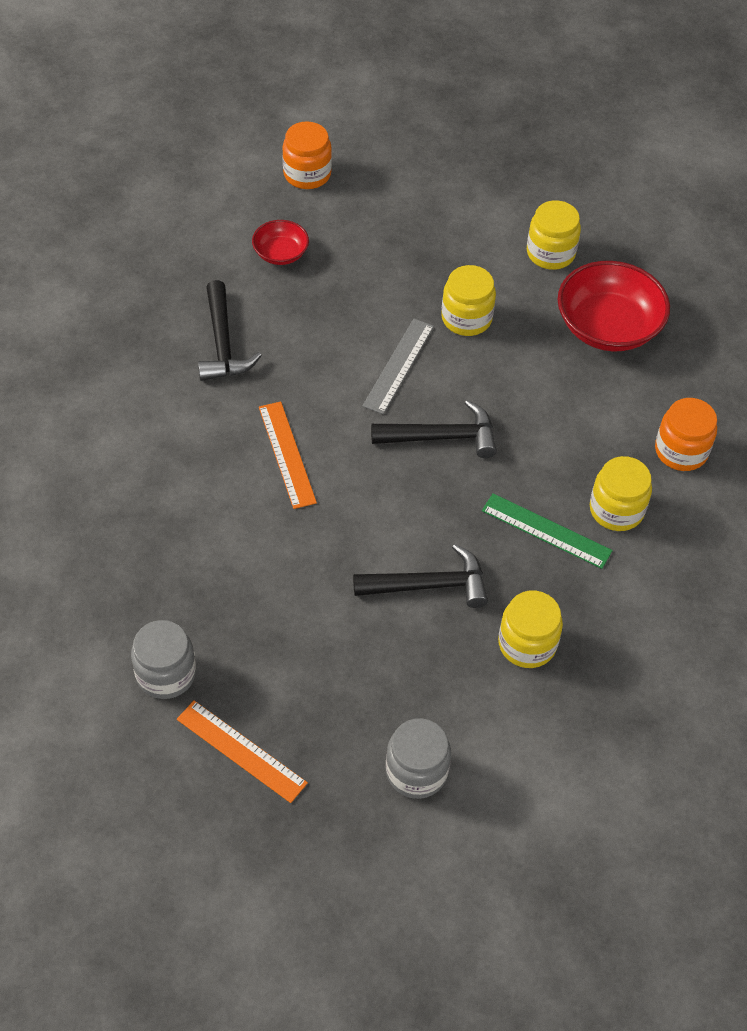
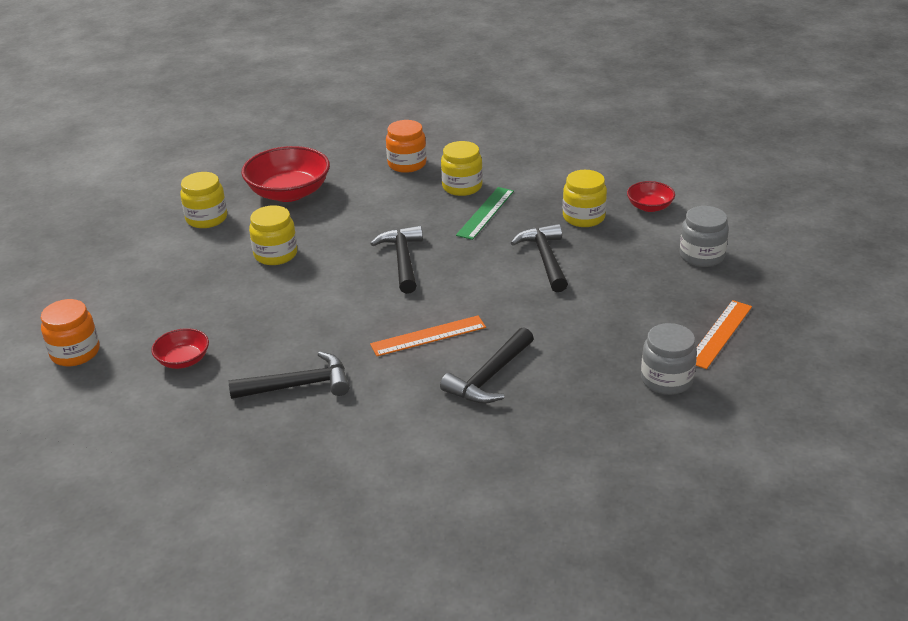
camera: 90 degrees left, 20 degrees down
grey ruler [362,319,434,414] -> none
none -> black hammer [440,327,534,404]
none -> red bowl [627,181,675,212]

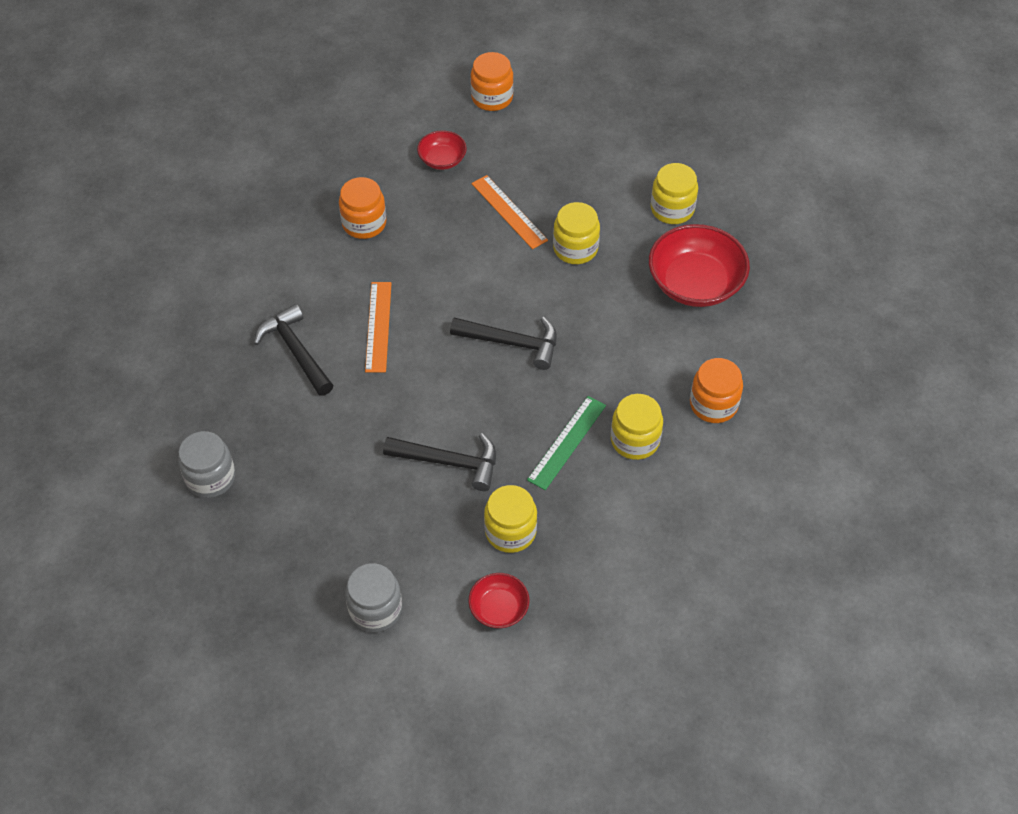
camera: 110 degrees right, 20 degrees up
black hammer [228,352,350,399] -> orange jar [339,177,387,239]
green ruler [456,187,514,240] -> green ruler turned 75 degrees clockwise [527,396,606,490]
orange ruler [696,300,752,369] -> orange ruler moved to [471,175,548,249]

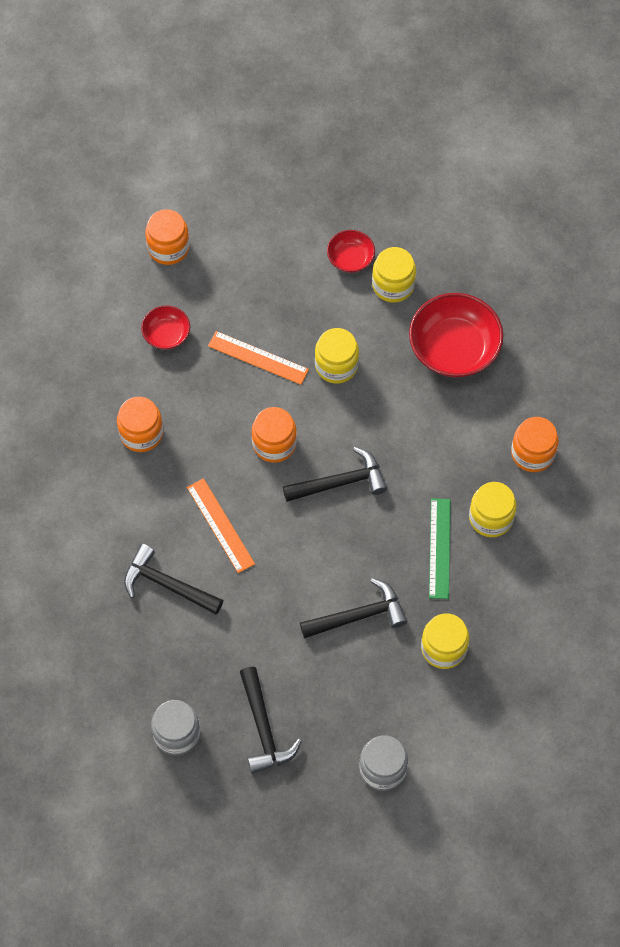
camera: 30 degrees left, 10 degrees up
red bowl [468,573,529,628] -> red bowl moved to [327,230,375,273]
none -> black hammer [240,667,302,774]
none -> orange jar [252,407,297,463]

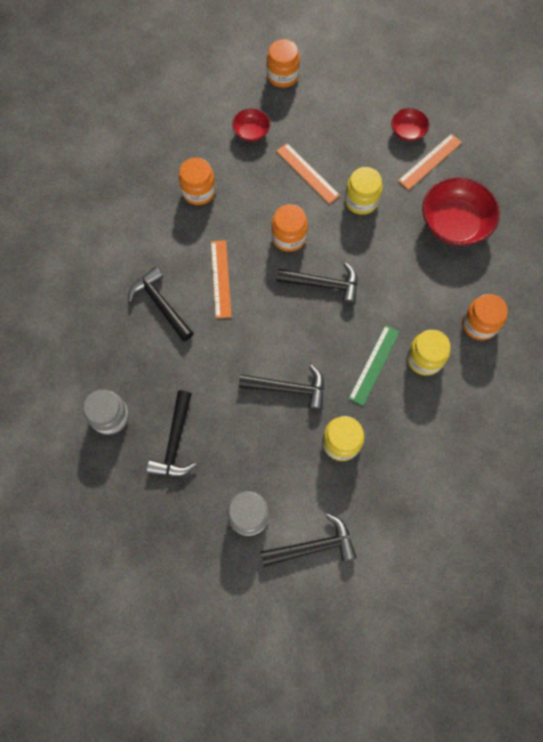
camera: 25 degrees right, 5 degrees up
yellow jar [372,247,416,303] -> orange ruler [398,134,462,190]
none -> black hammer [261,513,357,567]

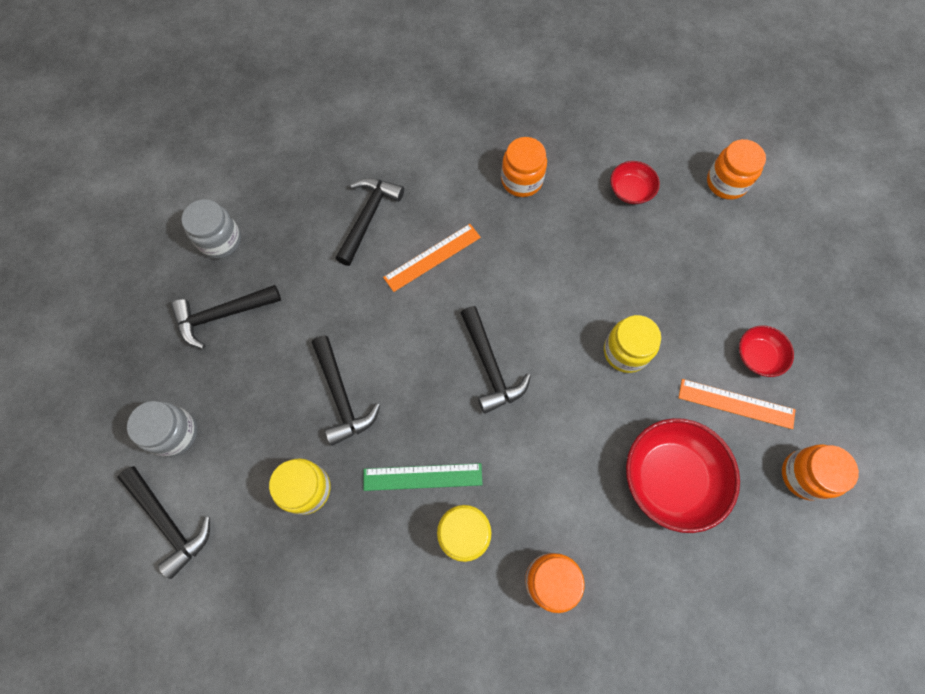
camera: 60 degrees right, 0 degrees up
orange jar [271,204,308,252] -> orange jar moved to [782,444,859,501]
orange ruler [276,143,340,204] -> none

